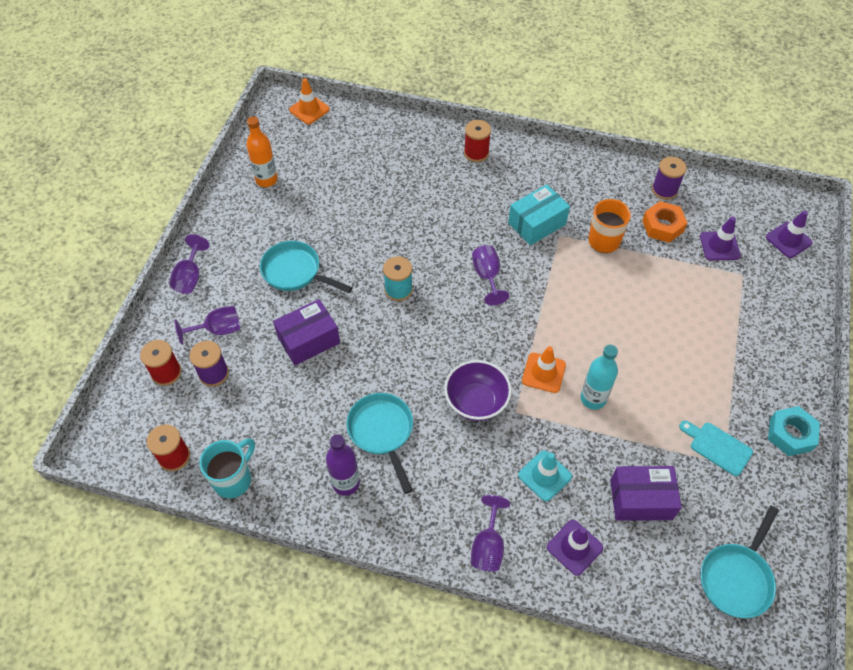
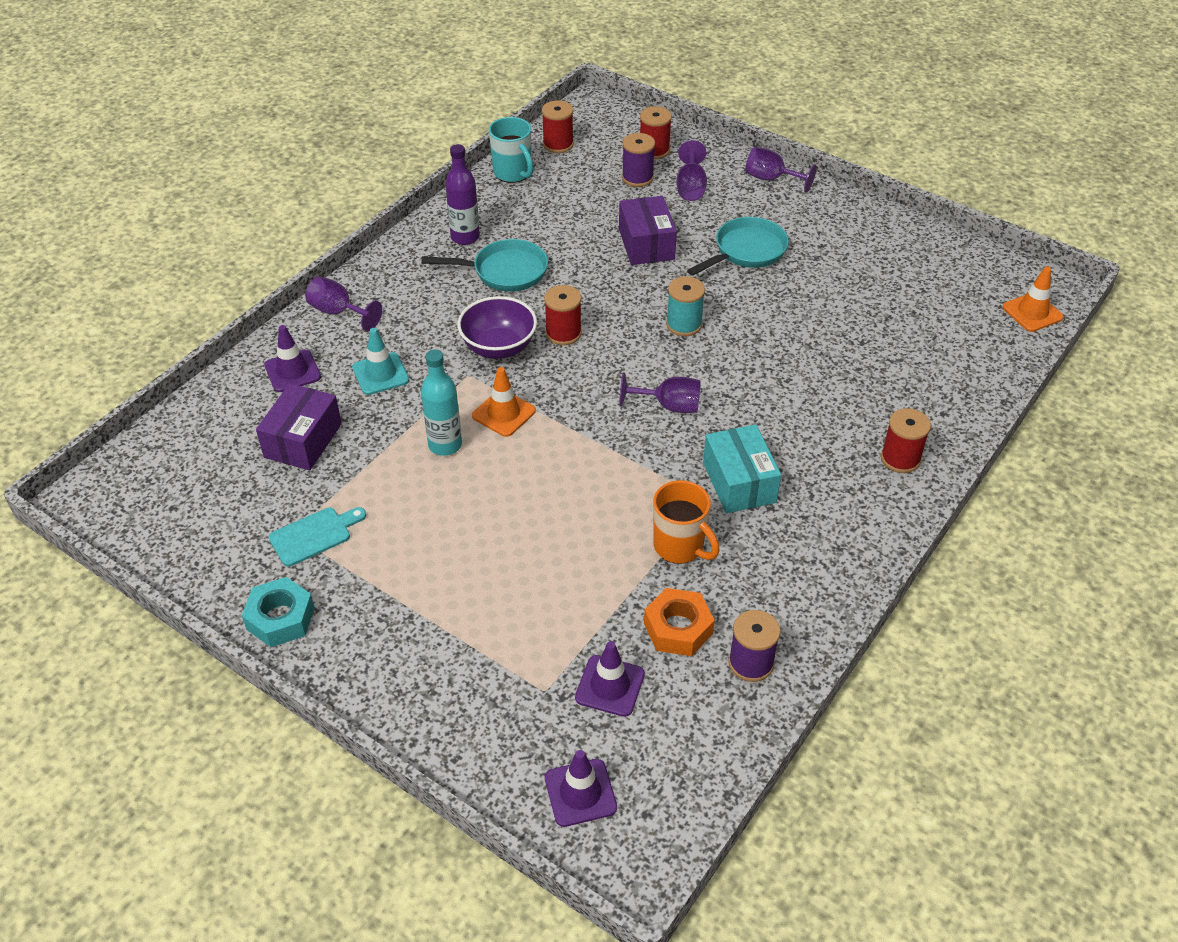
camera: 110 degrees right, 10 degrees down
orange bottle [247,116,278,187] -> none
turquoise pan [701,506,779,618] -> none
none -> red spool [544,285,582,345]

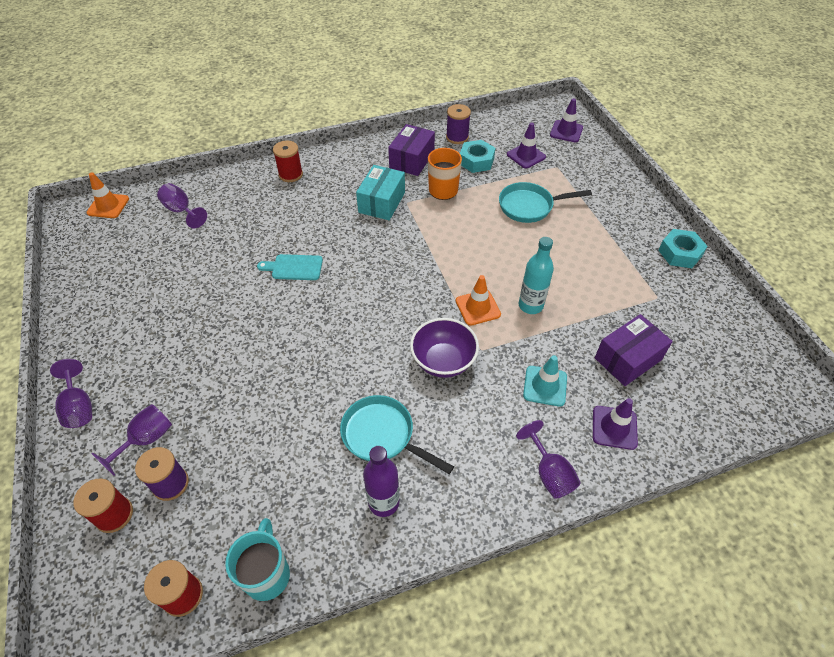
camera: 145 degrees left, 5 degrees up
turquoise cutting board [269,507,366,567] -> turquoise cutting board moved to [257,254,323,280]
red spool [544,285,582,345] -> none
purple box [619,196,677,265] -> purple box moved to [388,124,435,176]
purple goblet [620,372,701,413] -> purple goblet moved to [157,183,207,229]
orange nut [644,588,715,656] -> turquoise nut [460,140,495,173]
turquoise spool [666,276,705,336] -> none
turquoise pan [687,217,789,276] -> turquoise pan moved to [499,182,592,223]

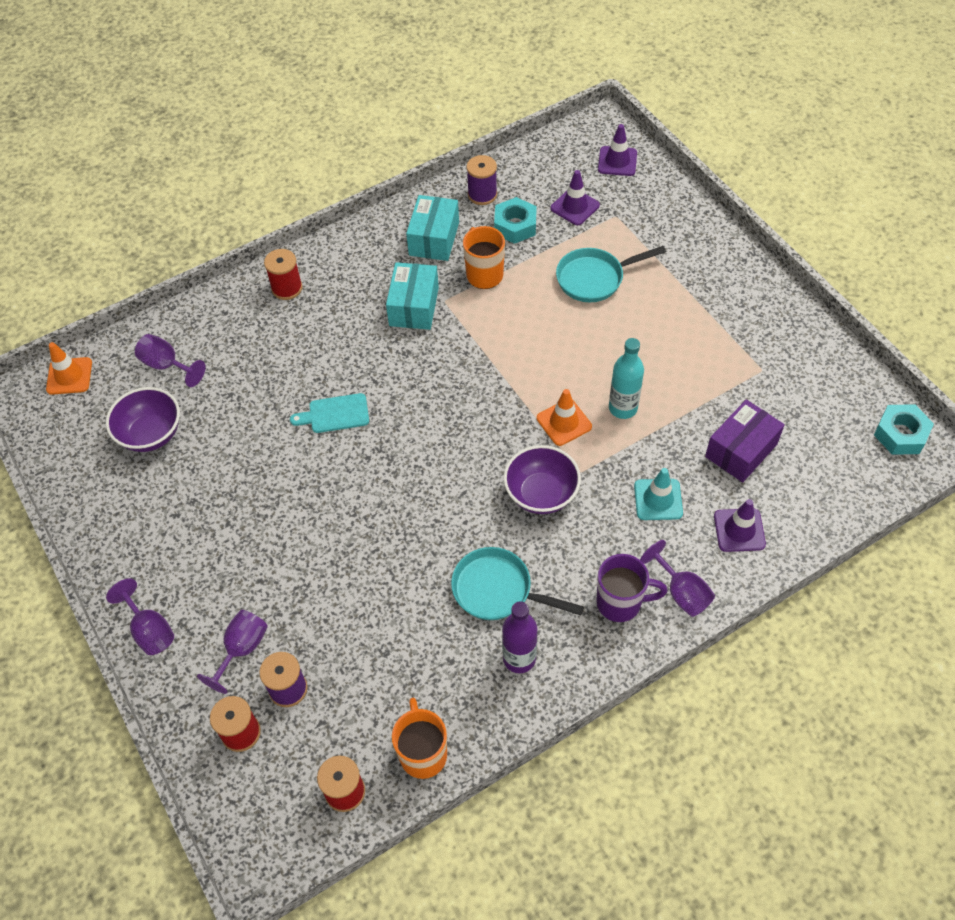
camera: 10 degrees left, 5 degrees up
turquoise mug [225,518,290,601] -> orange mug [392,698,447,779]
purple box [388,124,435,176] -> turquoise box [406,195,459,261]
turquoise nut [658,229,708,268] -> turquoise nut moved to [874,404,934,455]
none -> purple bowl [106,387,180,452]
none -> purple mug [596,554,667,622]

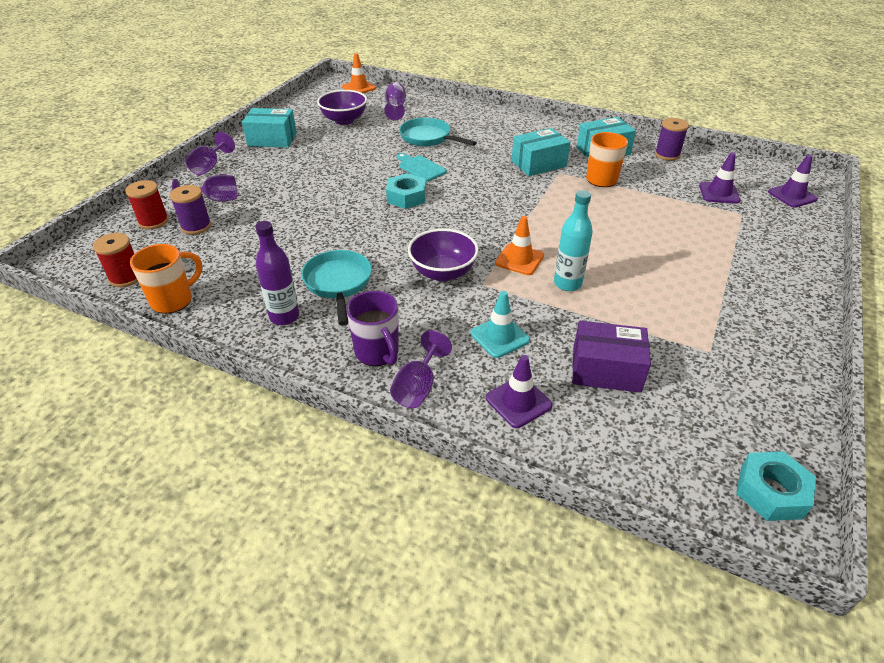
camera: 55 degrees right, 15 degrees down
red spool [264,249,302,300] -> none
turquoise nut [494,197,537,244] -> turquoise nut moved to [386,173,426,209]
turquoise pan [556,246,666,302] -> turquoise pan moved to [399,118,477,146]
none -> turquoise box [242,108,297,148]

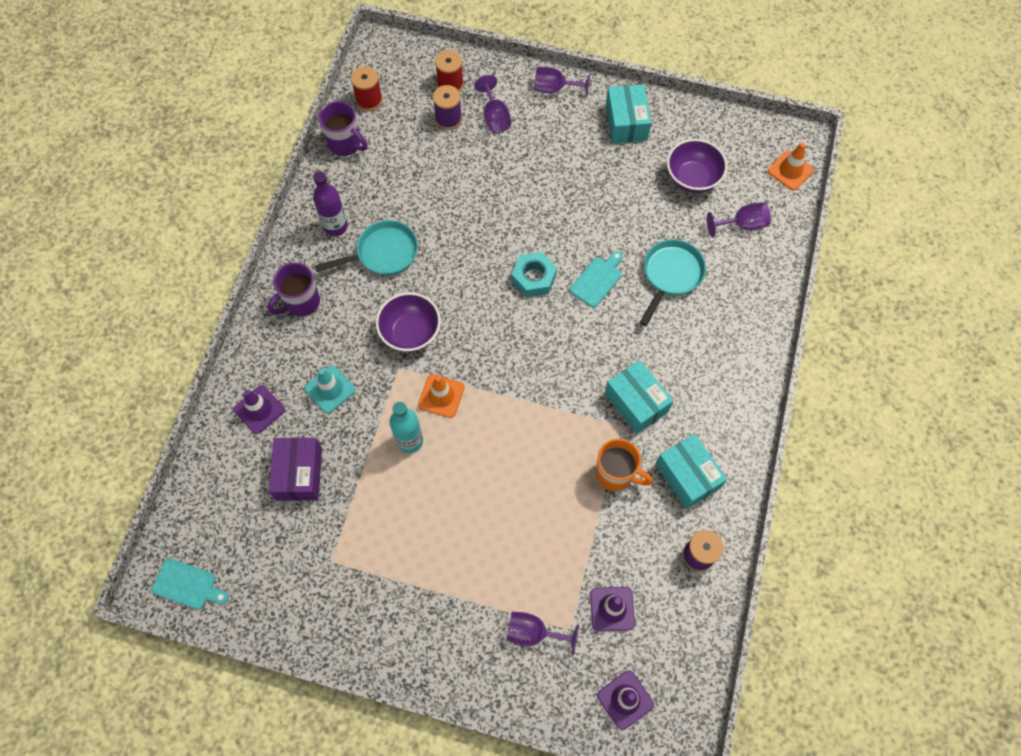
camera: 80 degrees right, 25 degrees up
orange mug [130,244,202,314] -> purple mug [318,101,367,156]
purple goblet [390,330,452,408] -> purple goblet moved to [506,612,579,655]
turquoise nut [736,451,816,521] -> turquoise cutting board [151,558,229,610]

